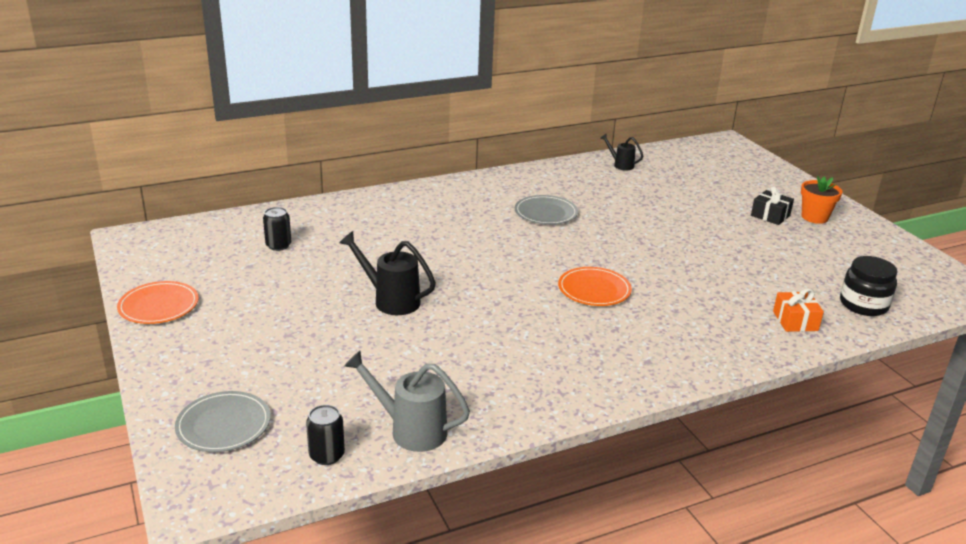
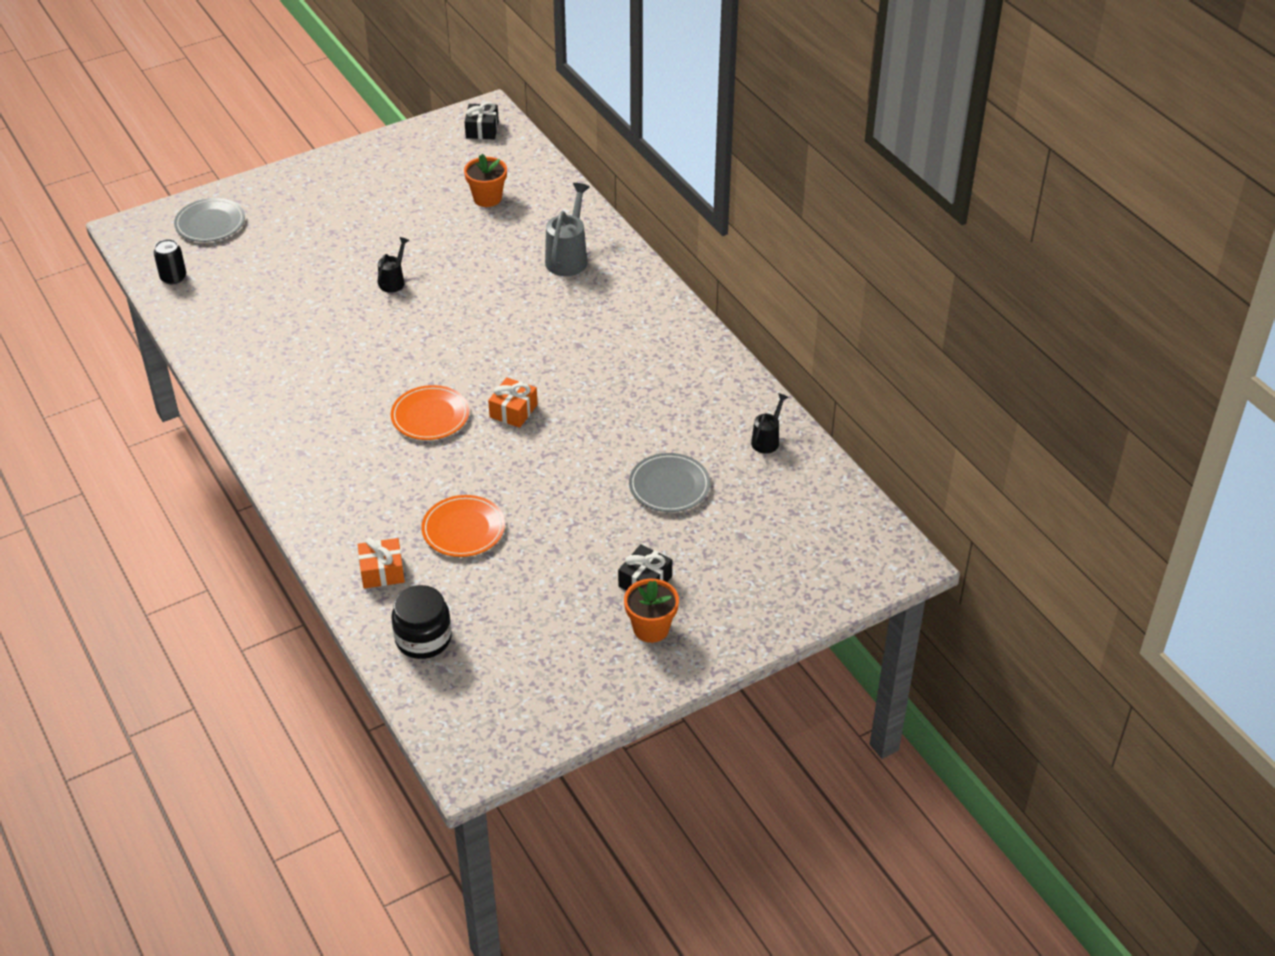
camera: 85 degrees right, 15 degrees up
orange plate [117,281,199,324] -> orange plate moved to [421,495,505,557]
black can [263,207,291,251] -> orange flower pot [464,154,507,207]
black watering can [339,231,436,315] -> black watering can [378,237,409,293], size x0.59
grey watering can [344,351,470,452] -> grey watering can moved to [545,183,590,276]
grey plate [515,195,578,225] -> grey plate moved to [629,453,710,512]
none -> black gift [465,102,499,139]
none -> orange gift [488,377,538,428]

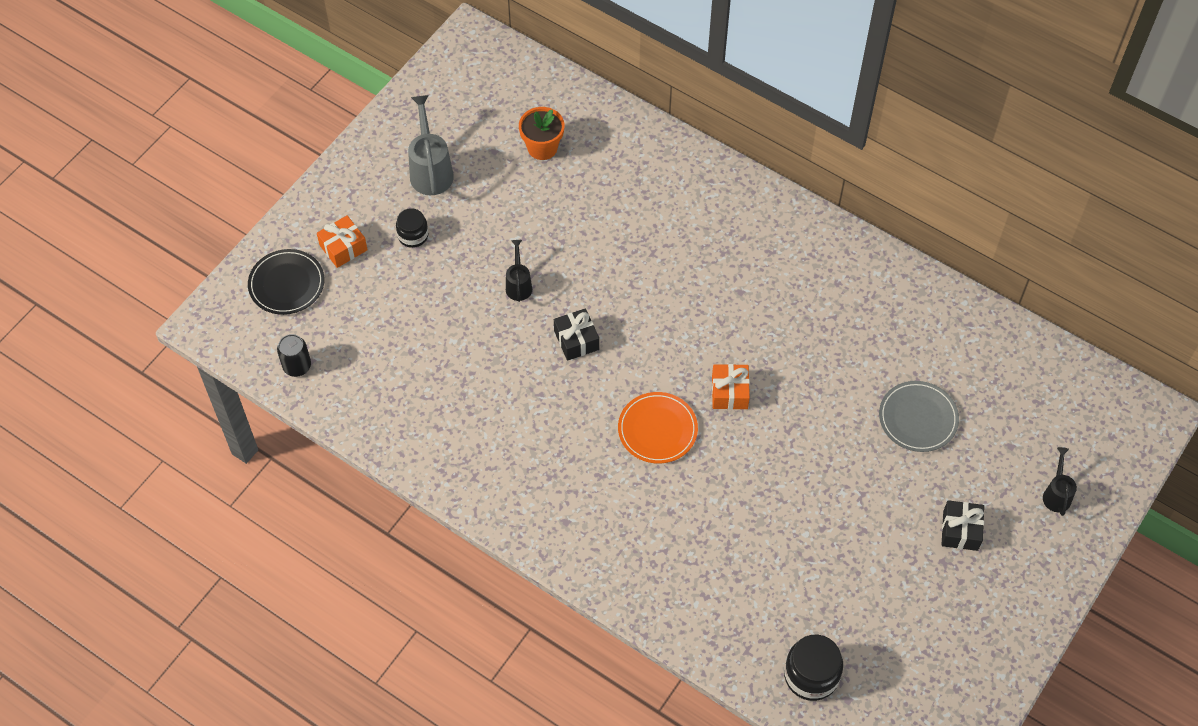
camera: 25 degrees left, 15 degrees up
grey plate [174,198,245,242] -> black plate [248,249,324,315]
orange gift [358,538,405,588] -> orange gift moved to [317,216,368,268]
orange plate [421,495,505,557] -> none
black gift [465,102,499,139] -> black gift moved to [554,308,599,361]
grey watering can [545,183,590,276] -> grey watering can moved to [408,95,454,195]
orange flower pot [624,579,679,643] -> none
black watering can [751,393,788,454] -> black watering can moved to [1043,447,1077,516]
none -> black jar [396,208,428,248]

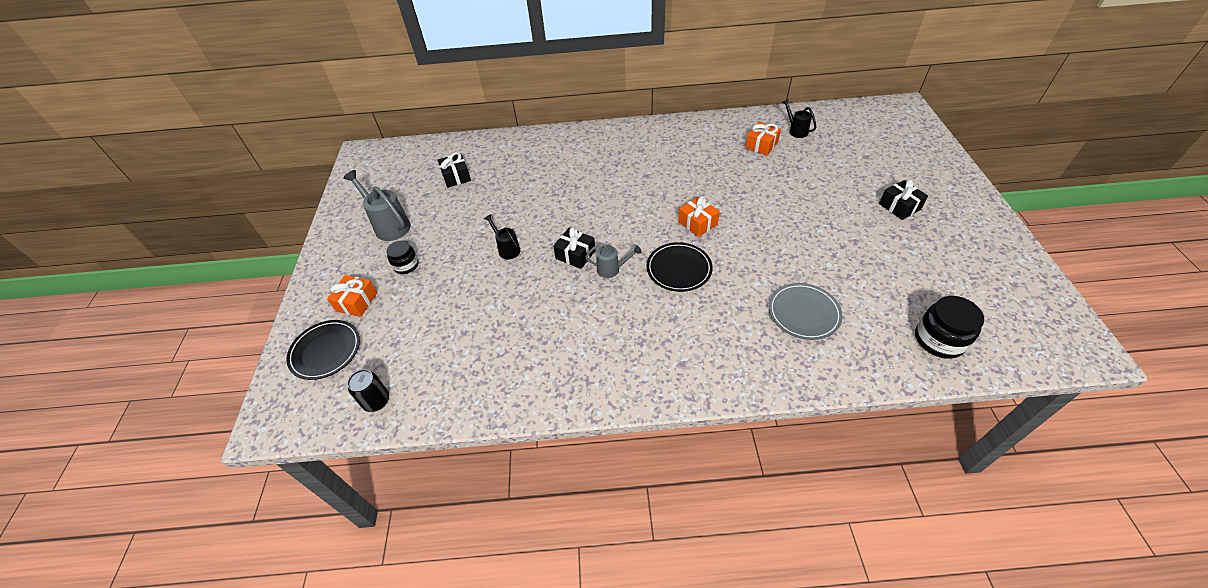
camera: 35 degrees left, 10 degrees down
orange flower pot [519,107,564,160] -> black gift [437,152,471,188]
orange plate [618,392,698,464] -> black plate [647,242,713,292]
grey plate [879,381,959,452] -> grey plate moved to [769,283,843,340]
black watering can [1043,447,1077,516] -> black watering can moved to [782,99,816,138]
none -> grey watering can [585,243,641,278]
none -> orange gift [745,121,781,156]

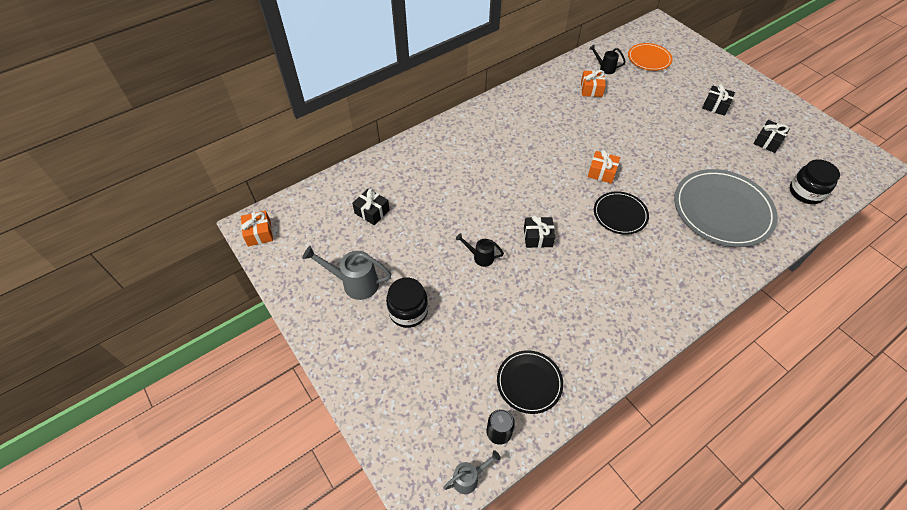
camera: 35 degrees left, 5 degrees up
black plate [286,320,360,380] -> black plate moved to [497,350,563,414]
orange gift [327,275,377,317] -> orange gift moved to [241,211,273,247]
black jar [386,241,419,274] -> black jar [386,278,428,328], size x1.57
grey watering can [585,243,641,278] -> grey watering can moved to [443,450,501,494]
grey plate [769,283,843,340] -> grey plate [674,169,778,247], size x1.82
none -> orange plate [628,43,672,71]
none -> black gift [753,120,790,153]

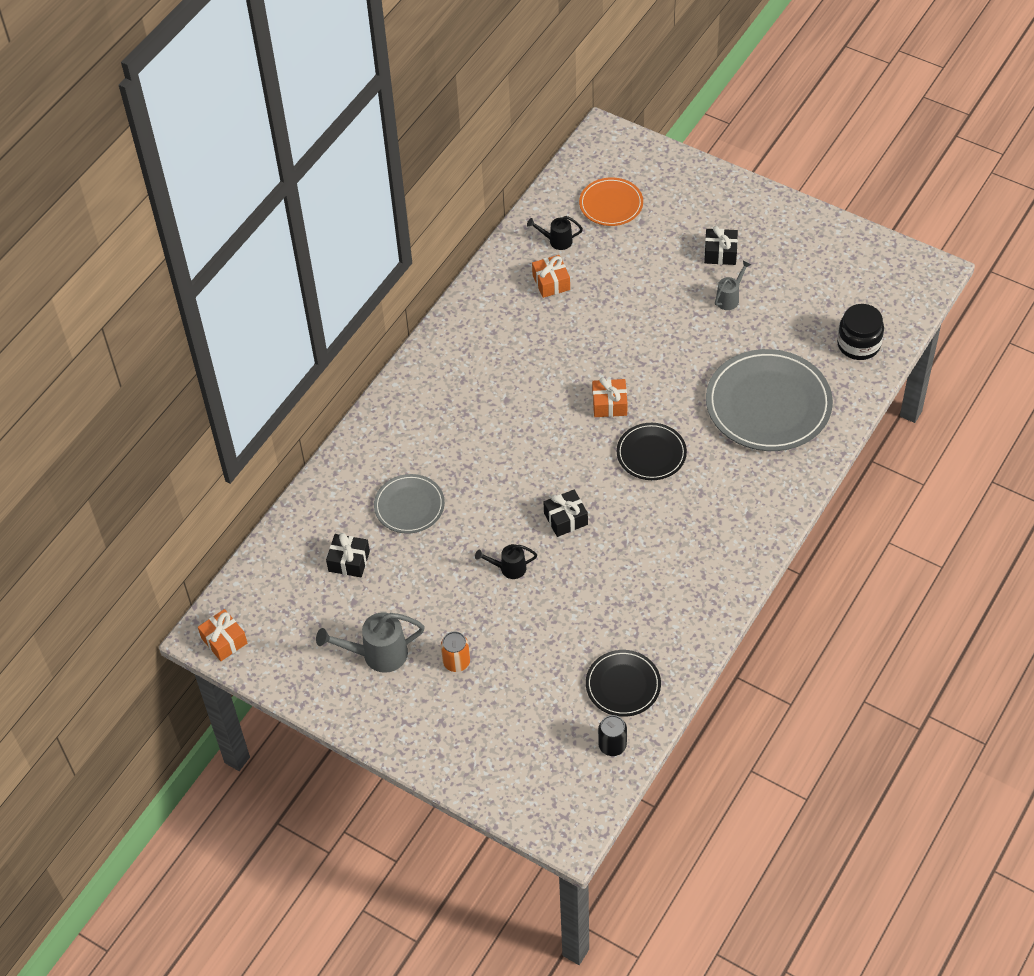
camera: 20 degrees left, 0 degrees up
black jar [386,278,428,328] -> orange can [441,631,470,672]
grey watering can [443,450,501,494] -> grey watering can moved to [715,260,751,310]
black gift [753,120,790,153] -> none
none -> grey plate [374,474,445,534]

